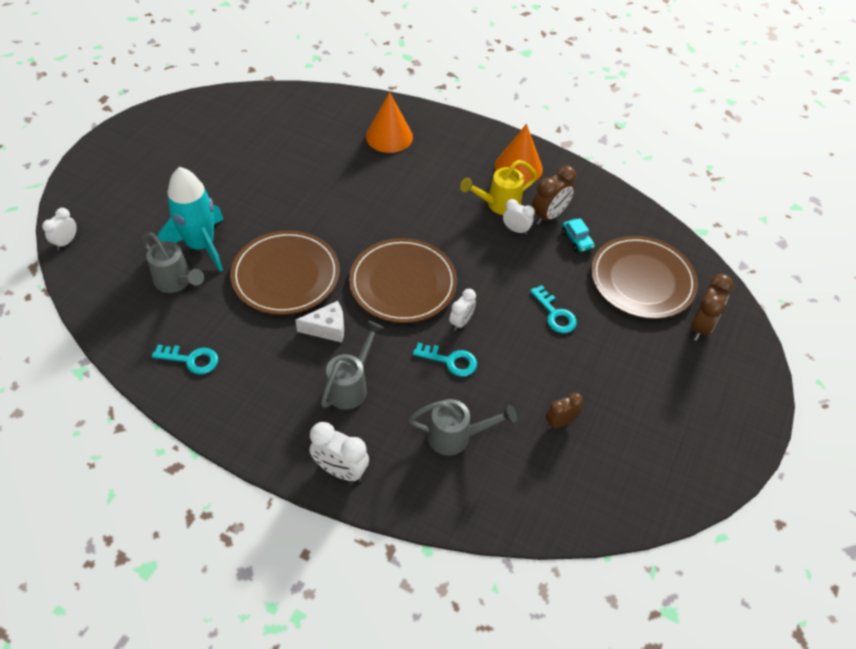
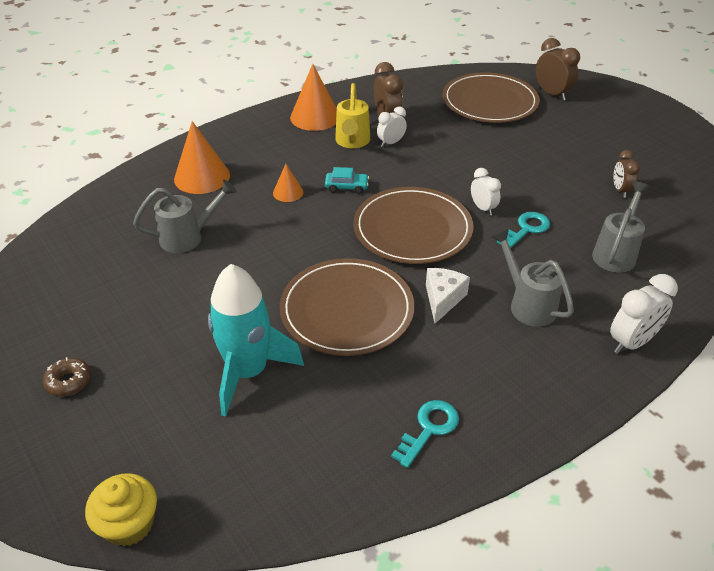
camera: 60 degrees left, 10 degrees down
white clock [42,208,77,250] -> yellow cupcake [85,473,157,546]
grey watering can [143,232,204,293] -> grey watering can moved to [133,180,237,253]
turquoise key [530,285,577,333] -> none
turquoise car [562,218,595,252] -> turquoise car moved to [325,167,369,194]
none -> brown donut [43,357,91,396]
none -> orange cone [273,164,303,202]

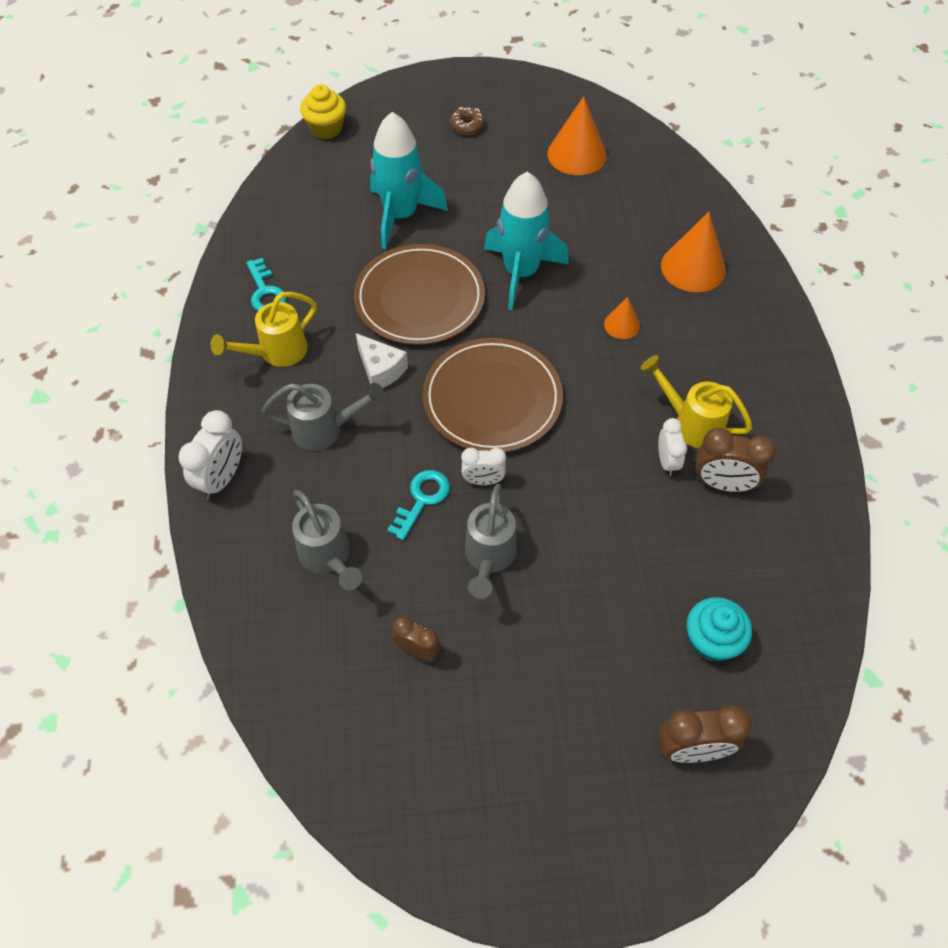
camera: 120 degrees right, 15 degrees up
grey watering can [133,180,237,253] -> grey watering can moved to [465,484,517,599]
orange cone [290,64,337,131] -> orange cone moved to [547,96,607,175]
turquoise car [325,167,369,194] -> none
brown plate [442,72,540,123] -> turquoise cupcake [687,597,752,662]
turquoise key [497,212,550,248] -> turquoise key turned 135 degrees counterclockwise [387,470,450,540]
white clock [610,274,678,354] -> white clock turned 150 degrees counterclockwise [178,410,242,499]
none -> yellow watering can [211,292,317,367]
none -> turquoise rocket [484,172,569,310]

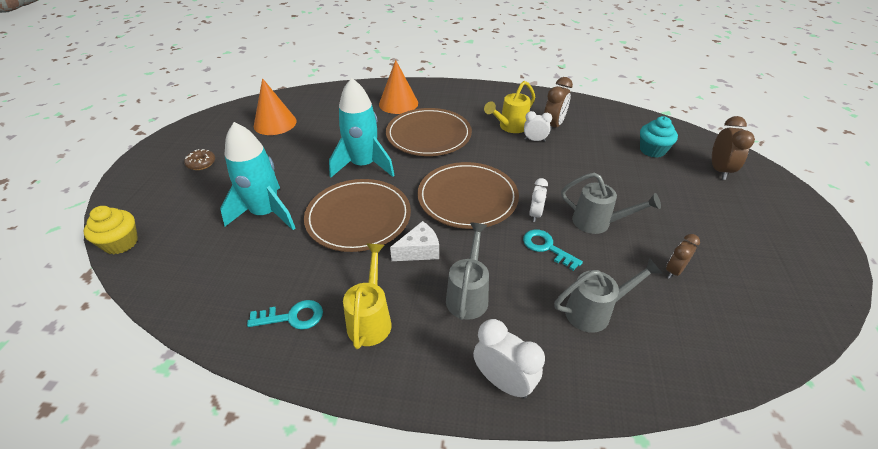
camera: 75 degrees left, 15 degrees down
yellow watering can [211,292,317,367] -> yellow watering can turned 150 degrees counterclockwise [343,244,392,349]
orange cone [604,297,640,339] -> brown plate [386,108,472,156]

